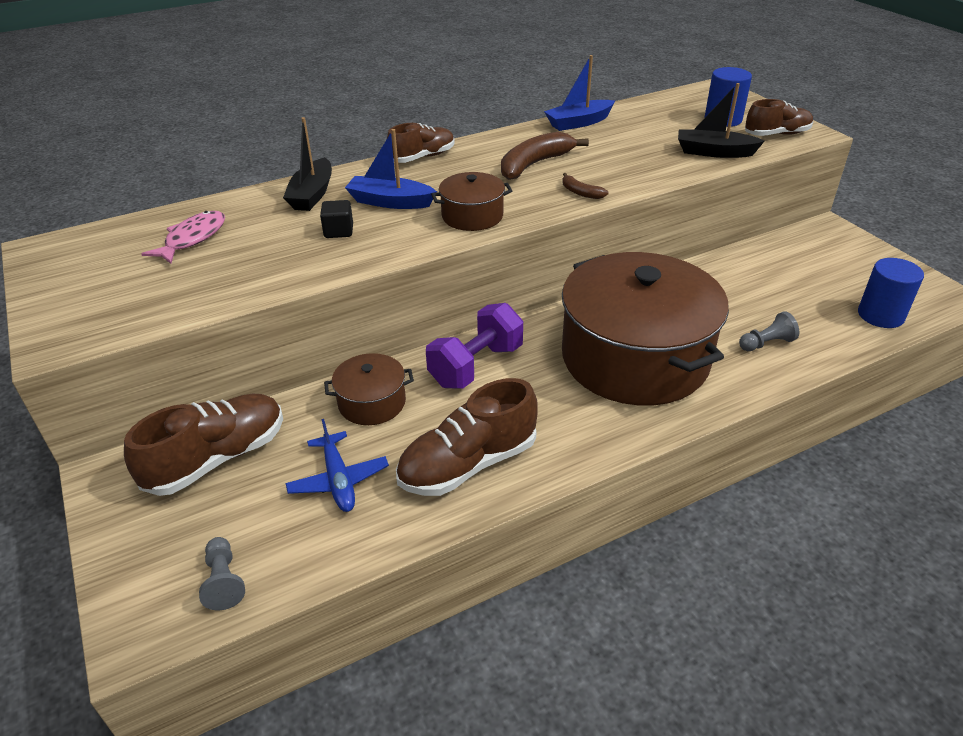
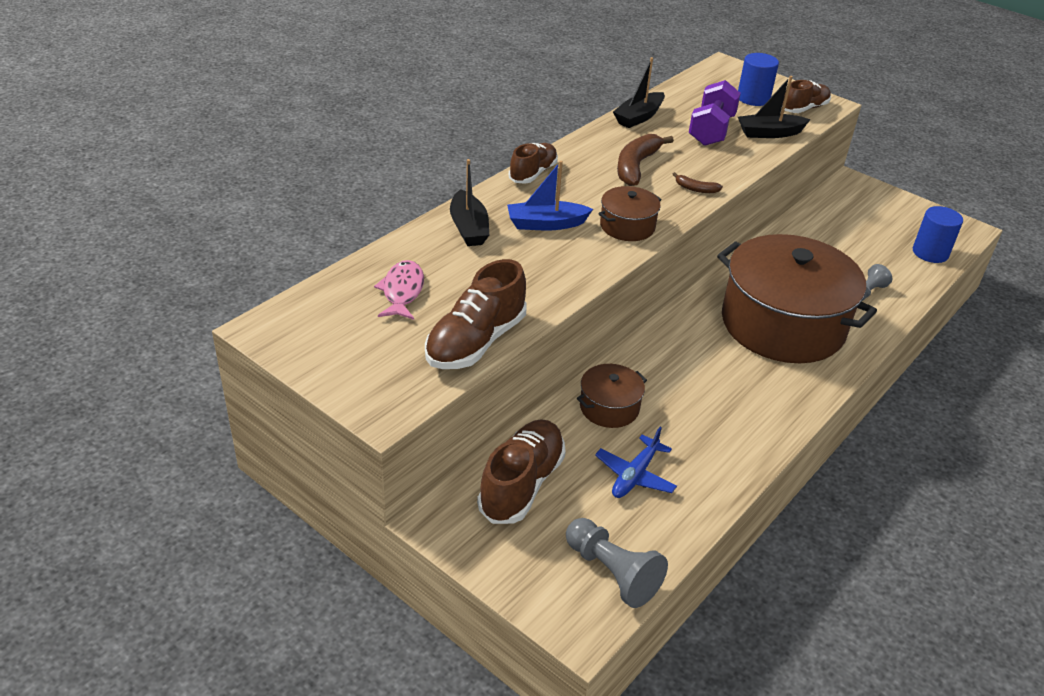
camera: 25 degrees left, 0 degrees up
grey pawn [199,537,245,610] -> grey pawn [566,518,668,608], size x1.67
blue plane [285,419,389,512] -> blue plane turned 75 degrees clockwise [595,427,677,498]
black cube [320,200,353,238] -> none
brown shoe [396,378,538,496] -> brown shoe moved to [425,259,526,369]
purple dumbbell [426,303,523,389] -> purple dumbbell moved to [689,80,741,146]
blue boat [544,55,615,131] -> black boat [613,57,665,128]

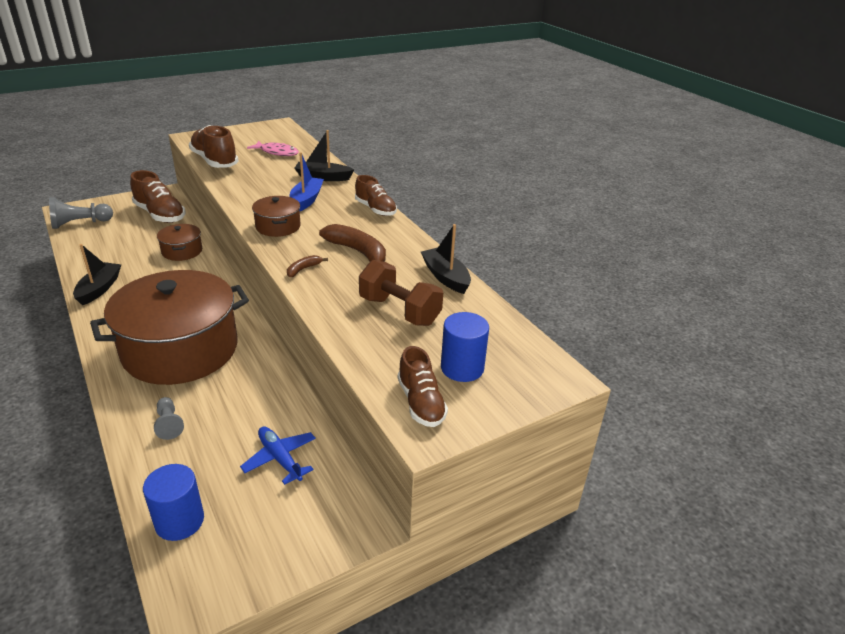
camera: 110 degrees right, 5 degrees down
blue plane [595,427,677,498] -> blue plane moved to [240,426,316,485]
purple dumbbell [689,80,741,146] -> brown dumbbell [359,260,443,326]
black boat [738,76,811,138] -> black boat moved to [73,244,121,305]

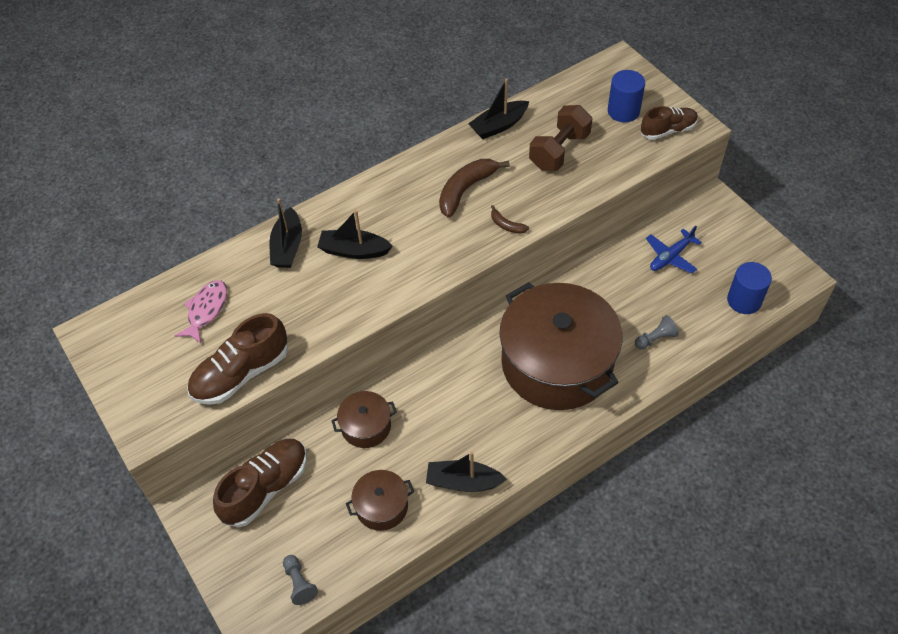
camera: 90 degrees left, 20 degrees up
grey pawn [49,197,113,229] -> grey pawn [283,555,318,605], size x0.60
brown pot [252,196,301,237] -> brown pot moved to [346,470,414,531]
blue boat [290,152,324,211] -> black boat [317,210,393,259]
brown shoe [355,175,397,216] -> none

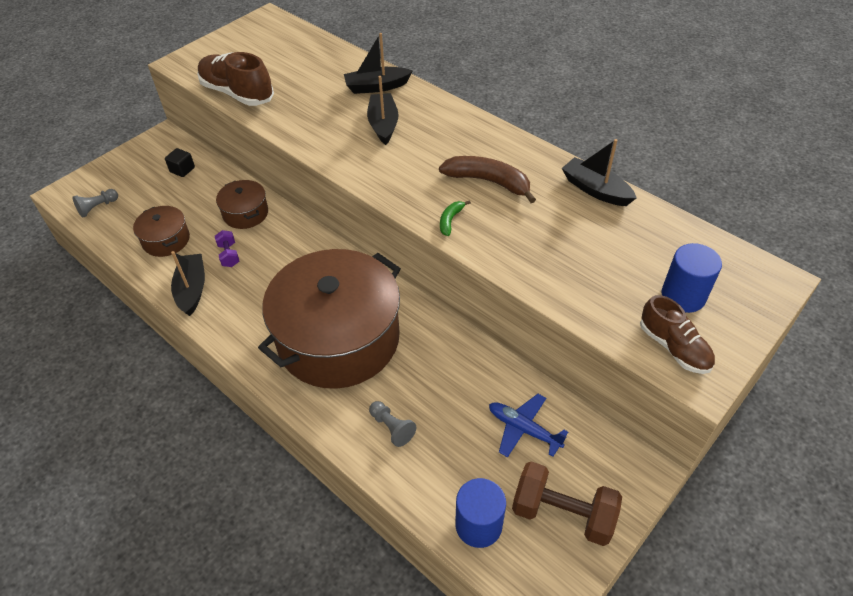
camera: 75 degrees right, 5 degrees down
pink fish [175,280,227,344] -> none
brown shoe [213,439,307,527] -> black cube [165,148,195,177]
brown banana [491,205,529,234] -> green banana [440,200,471,236]
brown dumbbell [529,105,592,171] -> brown dumbbell moved to [512,461,622,546]
none -> purple dumbbell [215,230,239,267]

